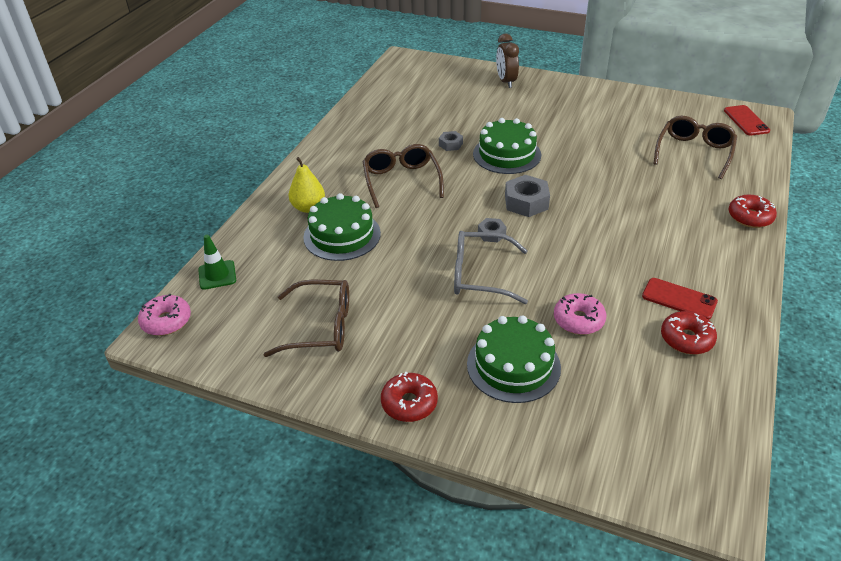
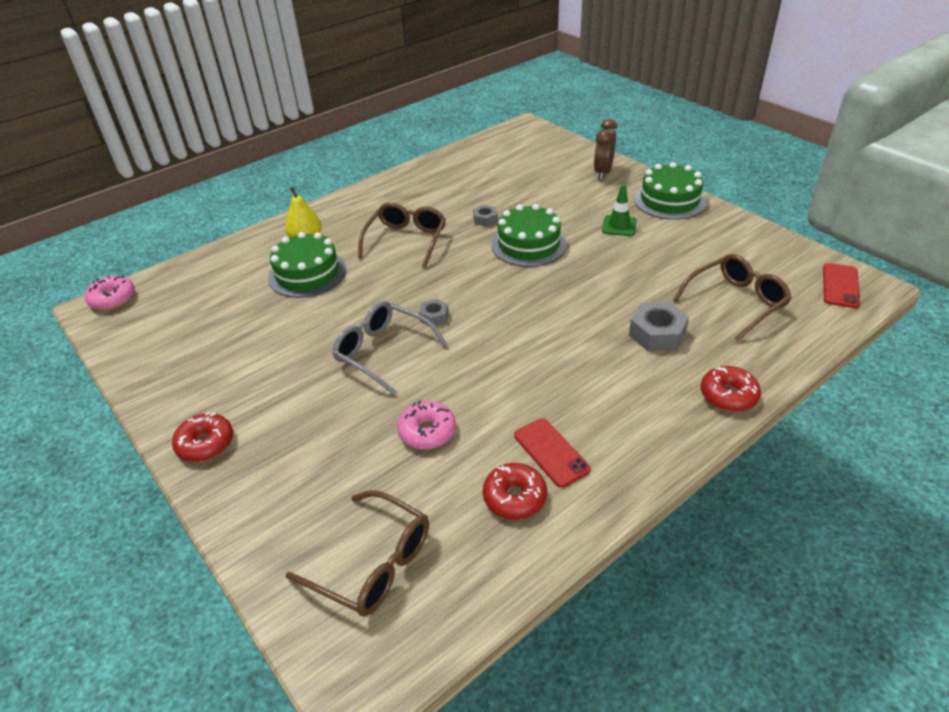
camera: 30 degrees right, 0 degrees up
green traffic cone [198,235,236,290] -> green traffic cone moved to [602,184,637,236]
brown glasses [263,280,349,357] -> brown glasses moved to [285,490,429,616]
green cake [467,315,561,403] -> green cake moved to [634,162,707,220]
grey nut [505,175,550,217] -> grey nut moved to [629,302,689,351]

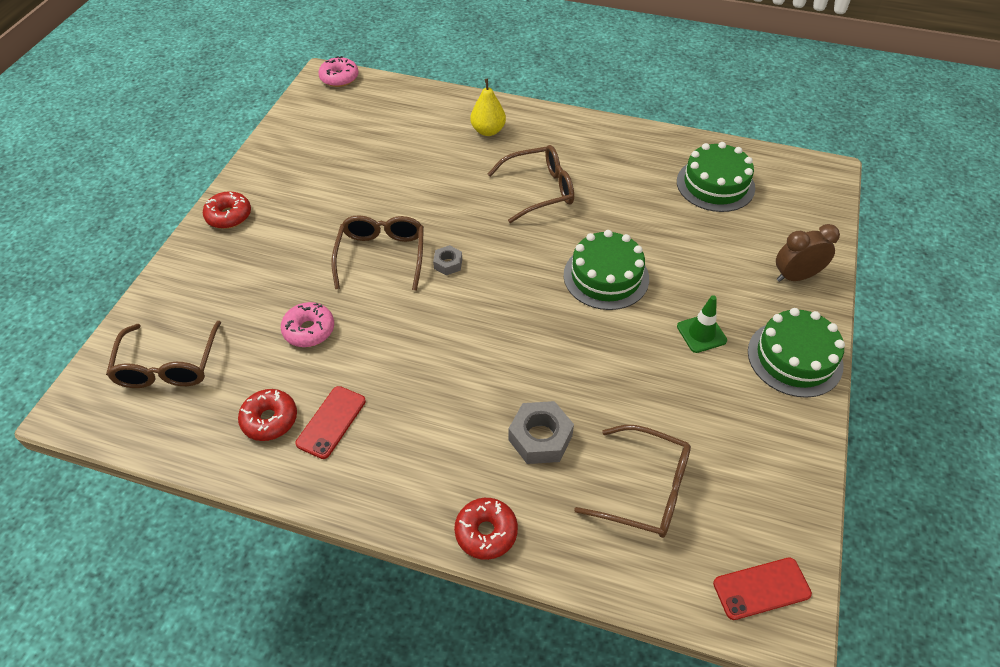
camera: 55 degrees right, 10 degrees up
green cake [268,232,346,298] -> green cake moved to [677,142,755,212]
grey glasses [332,301,448,395] -> brown glasses [332,215,424,291]
grey nut [473,205,498,227] -> none

